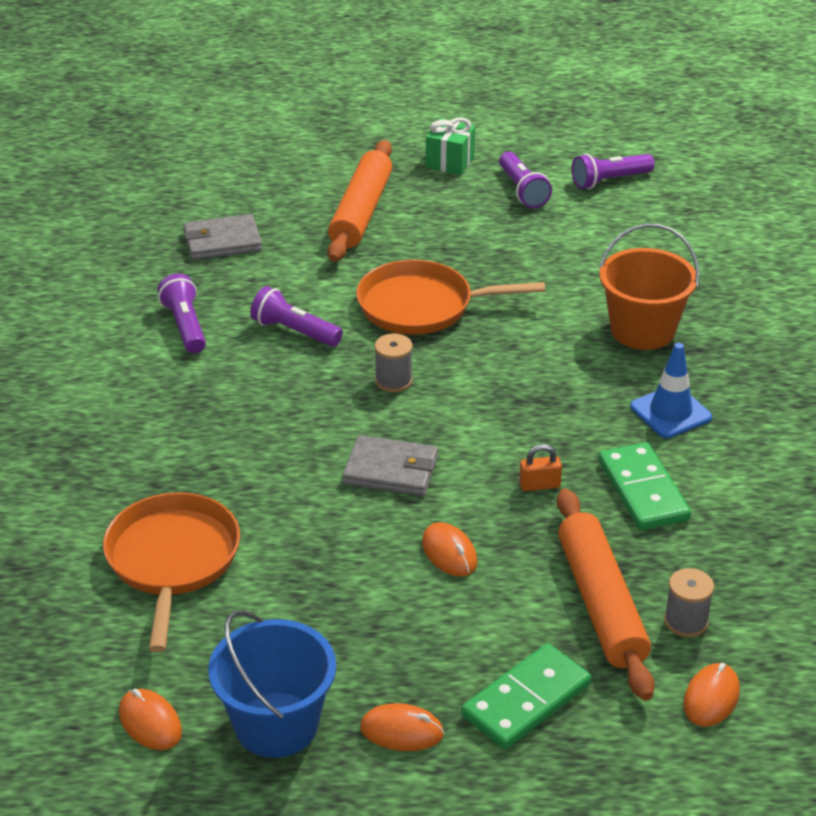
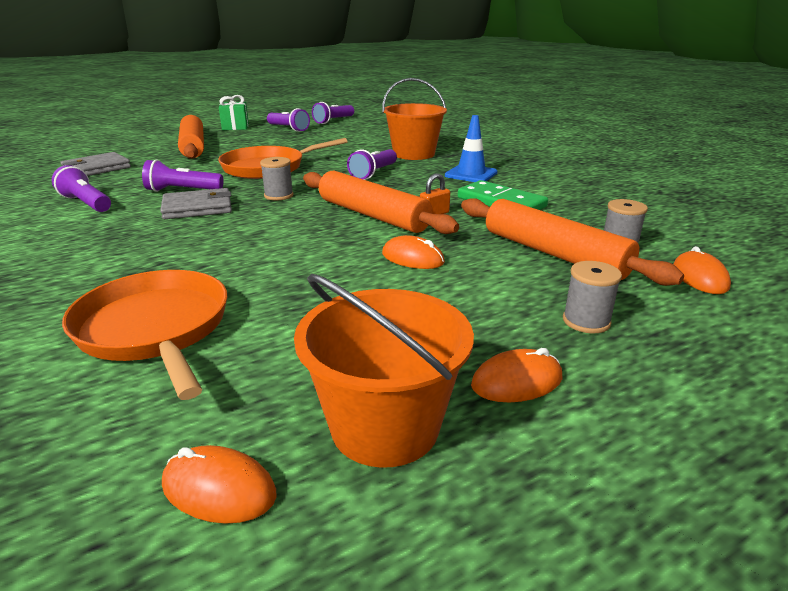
camera: 30 degrees left, 10 degrees down
blue bucket [208,610,336,758] -> orange bucket [294,274,474,468]
grey wallet [343,435,438,496] -> grey wallet moved to [160,188,232,219]
green domino [461,643,591,749] -> grey spool [563,261,622,333]
none -> orange rolling pin [303,170,459,234]
none -> purple flashlight [347,149,397,180]

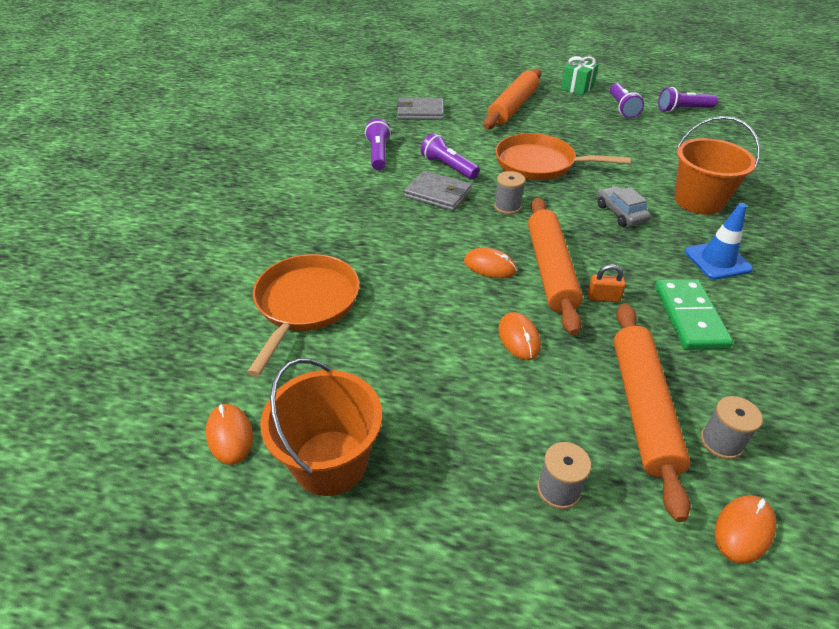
camera: 45 degrees right, 15 degrees up
purple flashlight [347,149,397,180] -> grey car [598,186,651,227]
orange mouse [471,348,562,402] -> orange mouse moved to [464,248,517,278]

